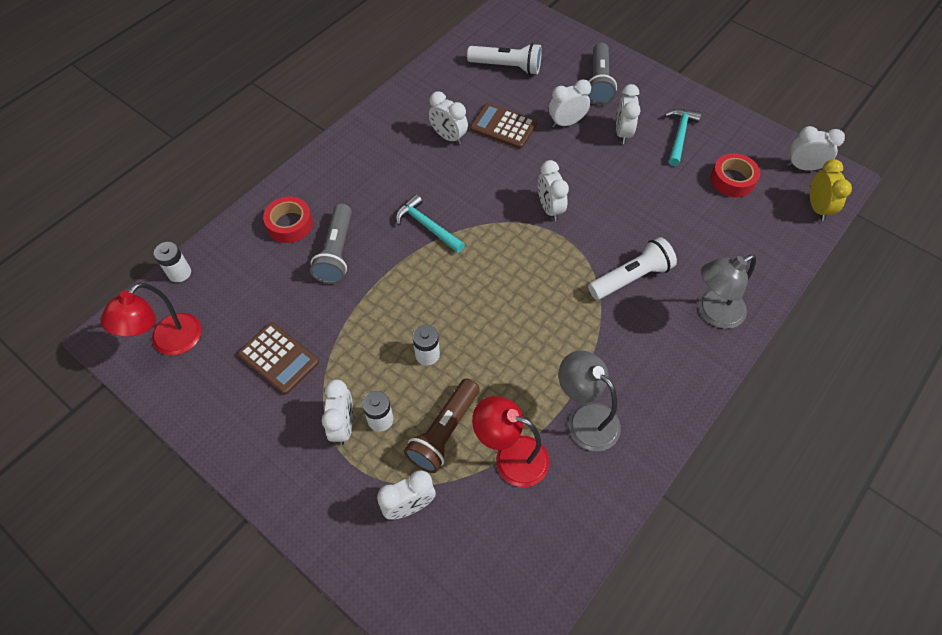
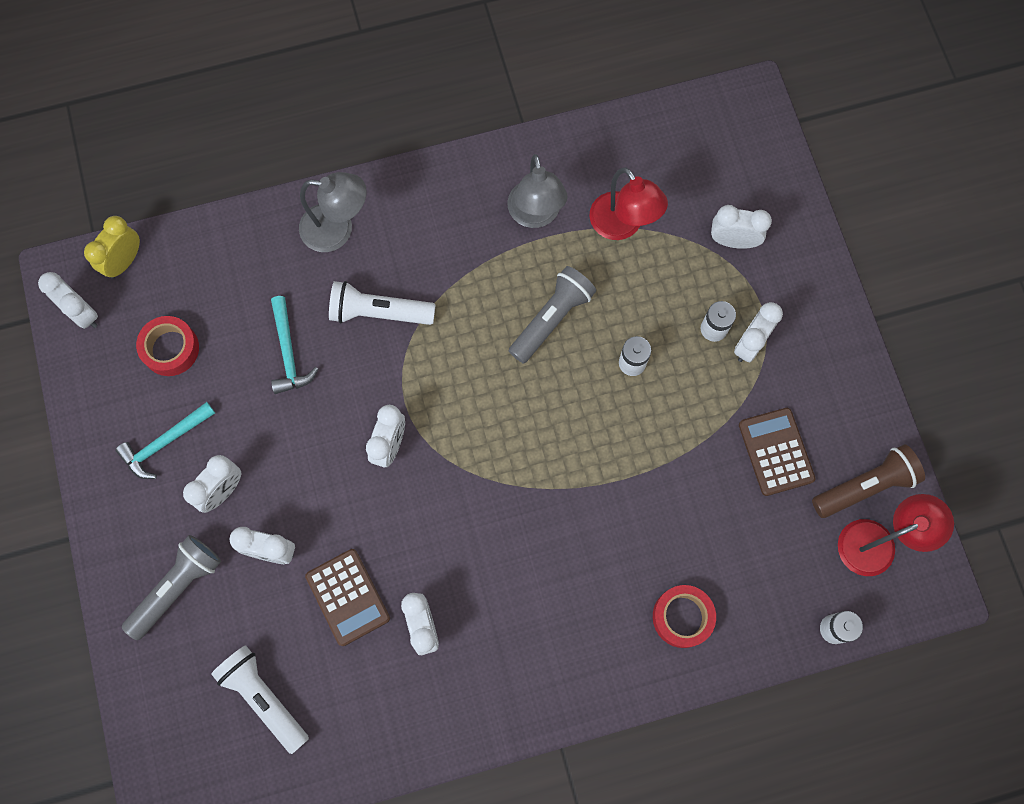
camera: 145 degrees left, 15 degrees up
grey flashlight [310,204,352,284] -> grey flashlight moved to [509,266,596,364]
turquoise hammer [396,194,465,253] -> turquoise hammer moved to [271,296,318,394]
brown flashlight [404,378,480,473] -> brown flashlight moved to [812,444,925,518]

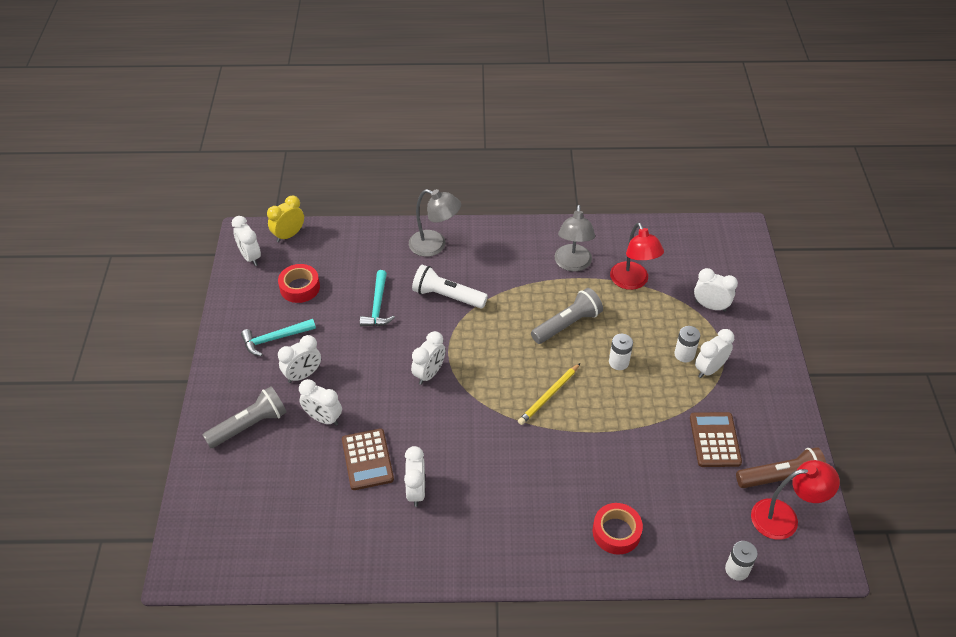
camera: 15 degrees right, 25 degrees down
white flashlight [211,645,309,754] -> none
none -> yellow pencil [518,363,580,425]

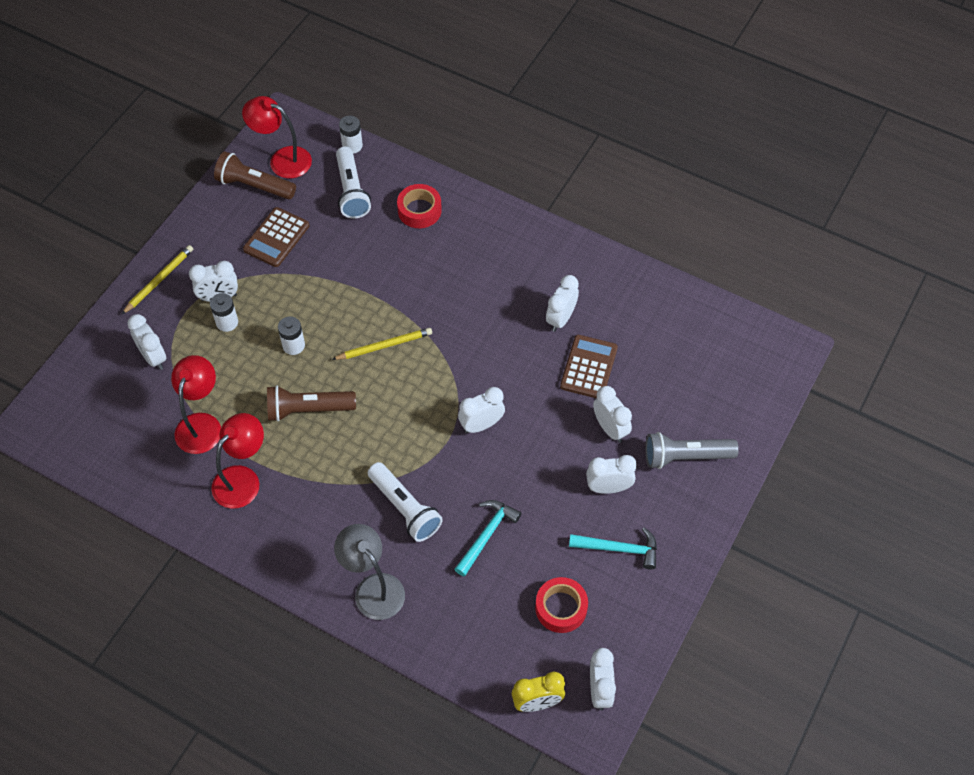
camera: 150 degrees left, 10 degrees up
grey flashlight [531,288,603,344] -> brown flashlight [267,385,356,421]
grey lamp [554,205,595,272] -> red lamp [211,413,264,509]
none -> yellow pencil [121,245,193,315]
none -> white flashlight [336,146,371,219]

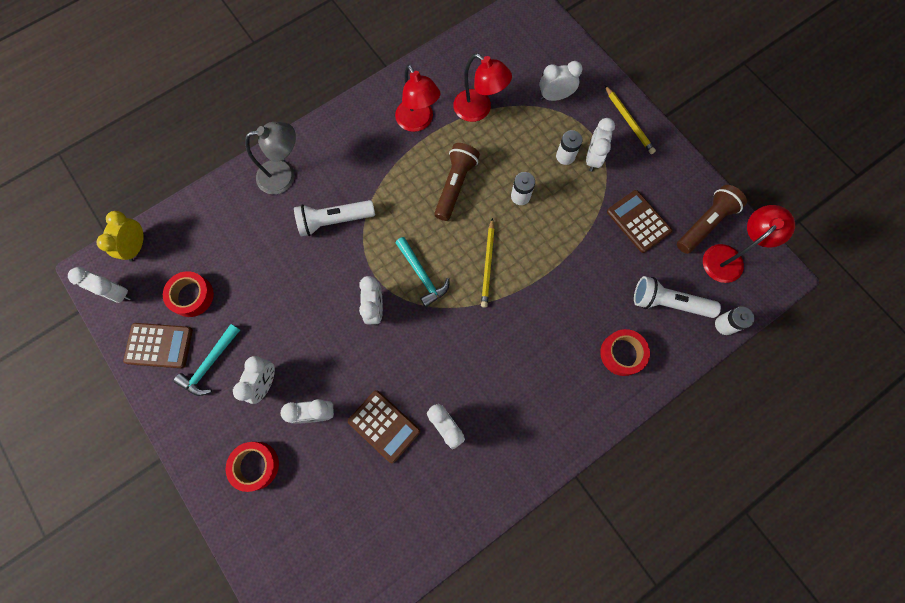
camera: 115 degrees right, 15 degrees up
turquoise hammer [454,500,522,576] -> turquoise hammer moved to [396,237,450,307]
grey flashlight [645,432,739,469] -> red tape [226,442,279,492]
none -> brown calculator [123,323,193,368]

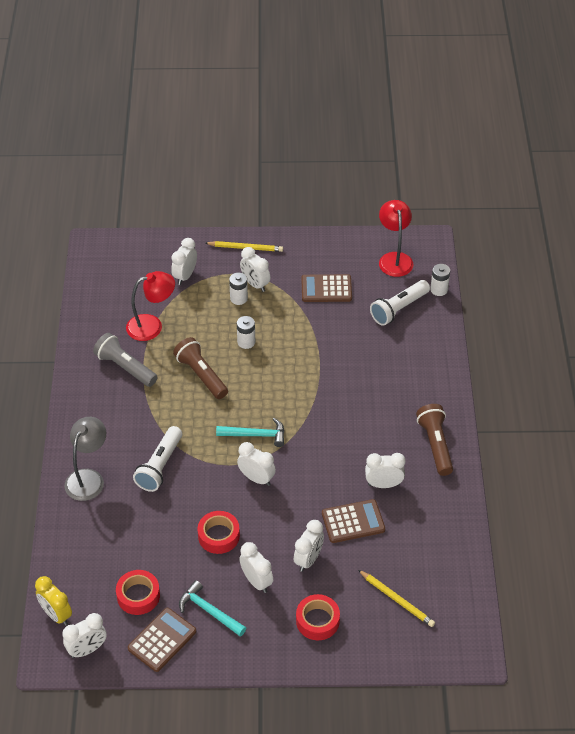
camera: 55 degrees left, 25 degrees down
turquoise hammer [174,324,240,396] -> turquoise hammer turned 150 degrees clockwise [179,580,246,637]
red lamp [395,64,440,132] -> grey flashlight [93,333,158,387]
yellow pencil [481,218,495,308] -> yellow pencil moved to [358,570,435,627]
red tape [600,329,650,376] -> red tape moved to [198,511,240,554]
brown flashlight [677,185,747,254] -> brown flashlight moved to [416,404,453,476]

